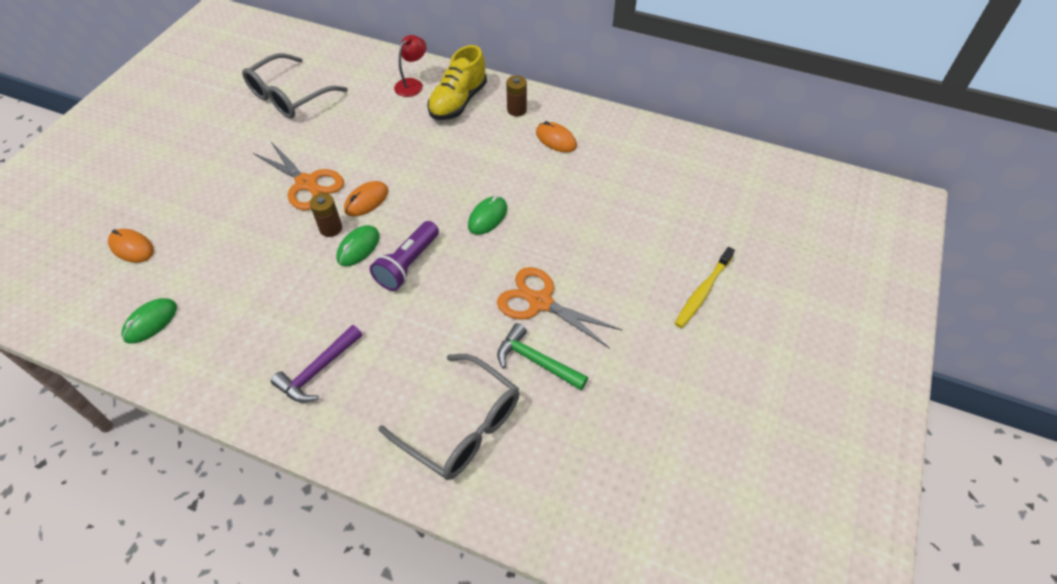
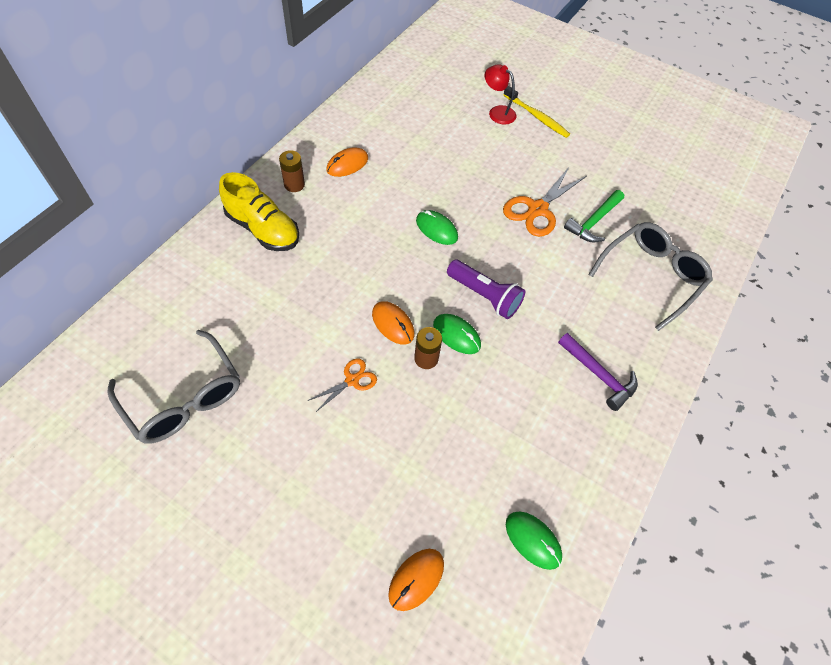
camera: 85 degrees left, 5 degrees up
orange scissors [253,142,344,210] -> orange scissors [307,358,377,412], size x0.56
red lamp [394,35,426,97] -> red lamp moved to [485,64,516,125]

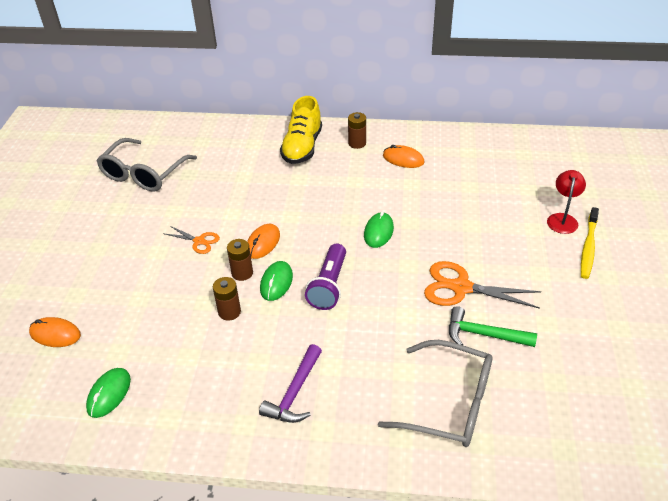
camera: 70 degrees right, 15 degrees down
none -> brown battery [213,277,241,321]

